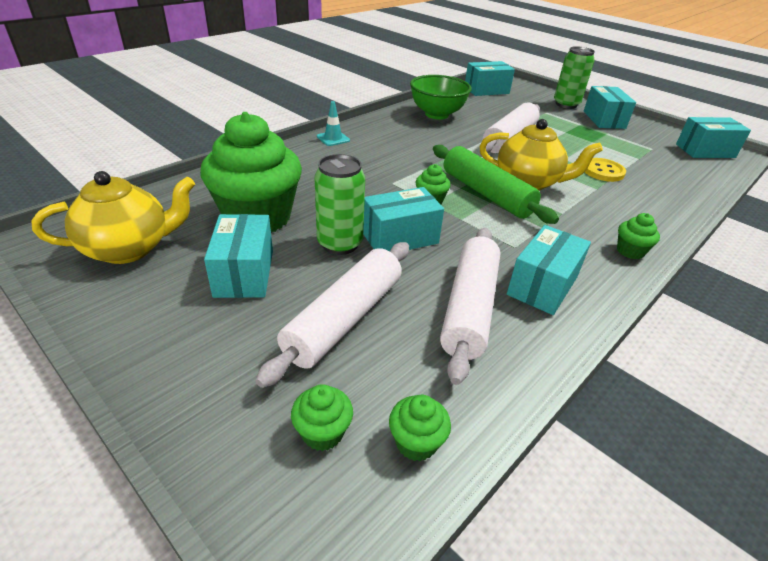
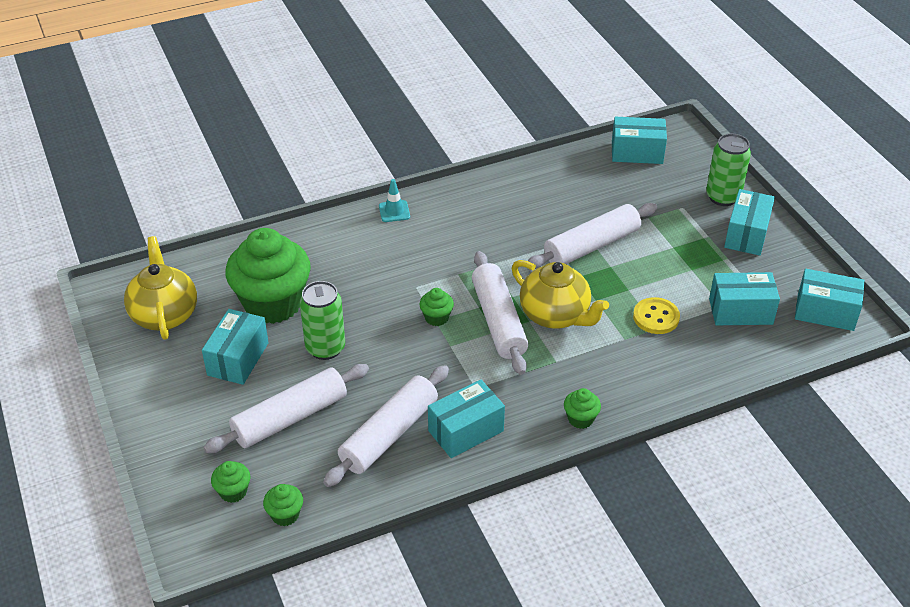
camera: 25 degrees right, 5 degrees up
yellow teapot [32,171,195,264] -> yellow teapot turned 105 degrees counterclockwise [124,236,197,340]
turquoise box [363,187,444,251] -> turquoise box moved to [709,272,780,325]
green bowl [410,75,471,120] -> none
green rolling pin [433,145,559,224] -> white rolling pin [472,251,528,375]

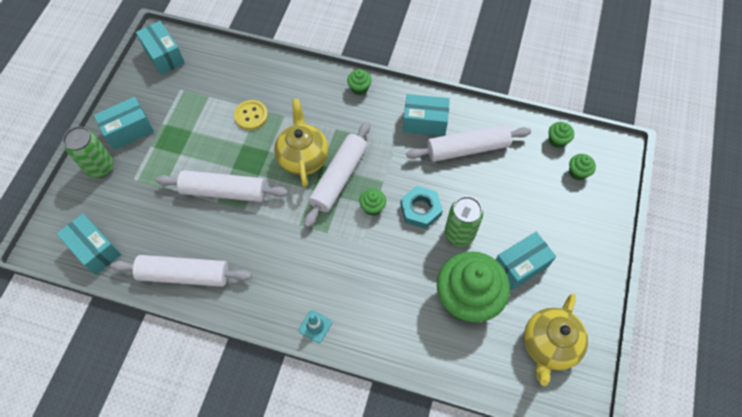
camera: 140 degrees left, 20 degrees up
white rolling pin [203,364,369,453] -> white rolling pin moved to [111,255,252,287]
turquoise box [709,272,780,325] -> none
none -> turquoise nut [400,186,443,229]

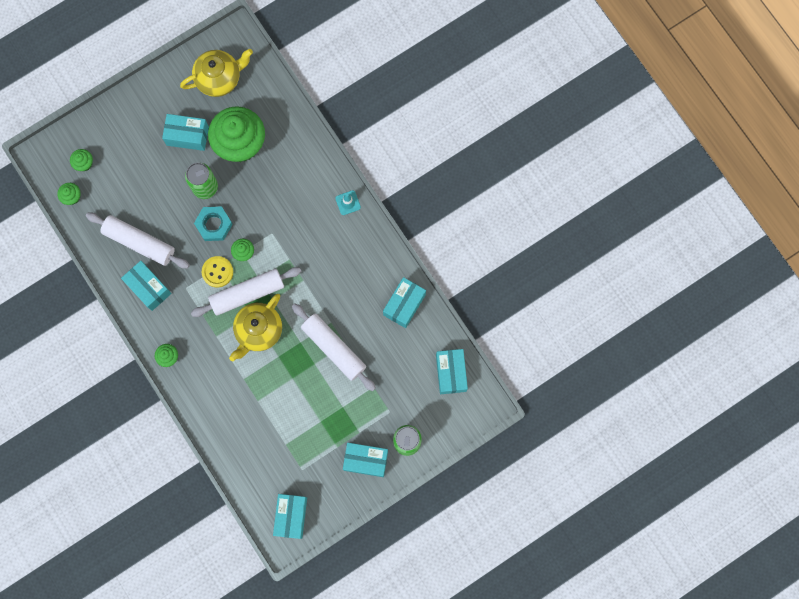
camera: 140 degrees left, 15 degrees up
white rolling pin [111,255,252,287] -> turquoise box [383,277,426,328]
yellow button [234,100,268,130] -> yellow button moved to [202,256,233,288]

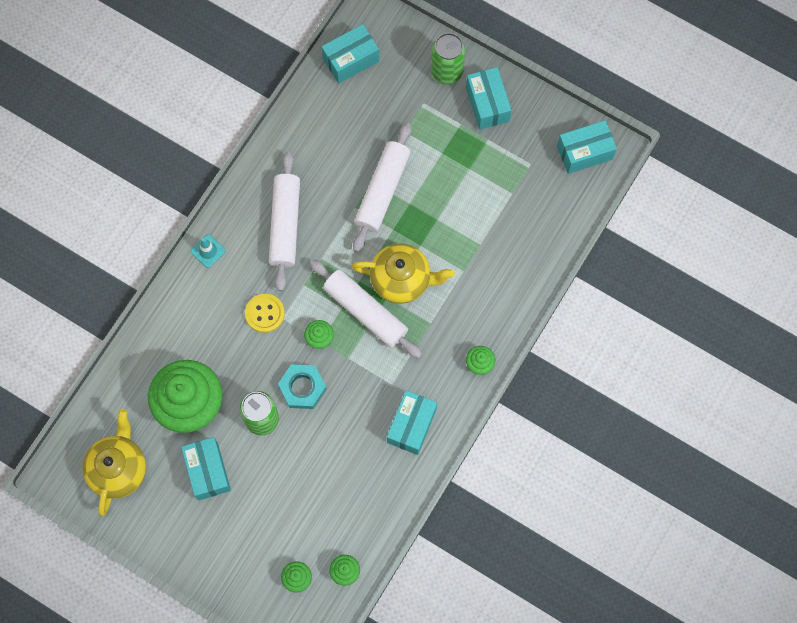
camera: 115 degrees left, 5 degrees down
white rolling pin [86,213,190,269] -> white rolling pin moved to [269,152,300,291]
yellow teapot [180,49,253,97] -> yellow teapot turned 60 degrees clockwise [82,409,146,516]
yellow button [202,256,233,288] -> yellow button moved to [245,294,285,333]
turquoise box [383,277,426,328] -> none

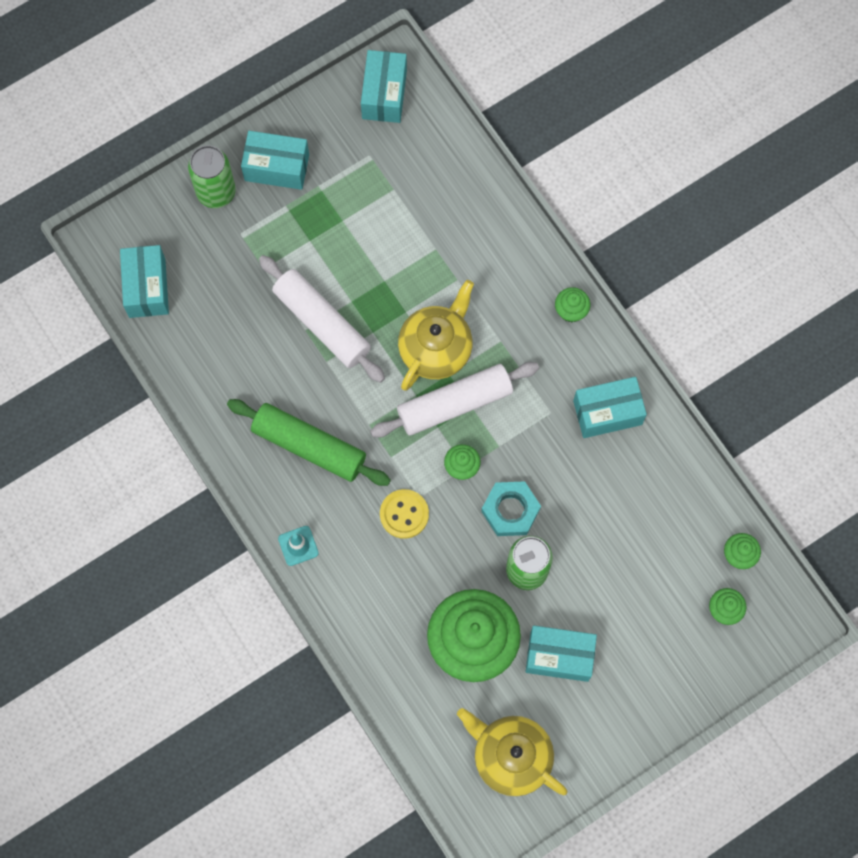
camera: 65 degrees left, 0 degrees up
white rolling pin [269,152,300,291] -> green rolling pin [227,399,391,486]
turquoise box [387,390,437,455] -> turquoise box turned 60 degrees counterclockwise [573,377,647,438]

